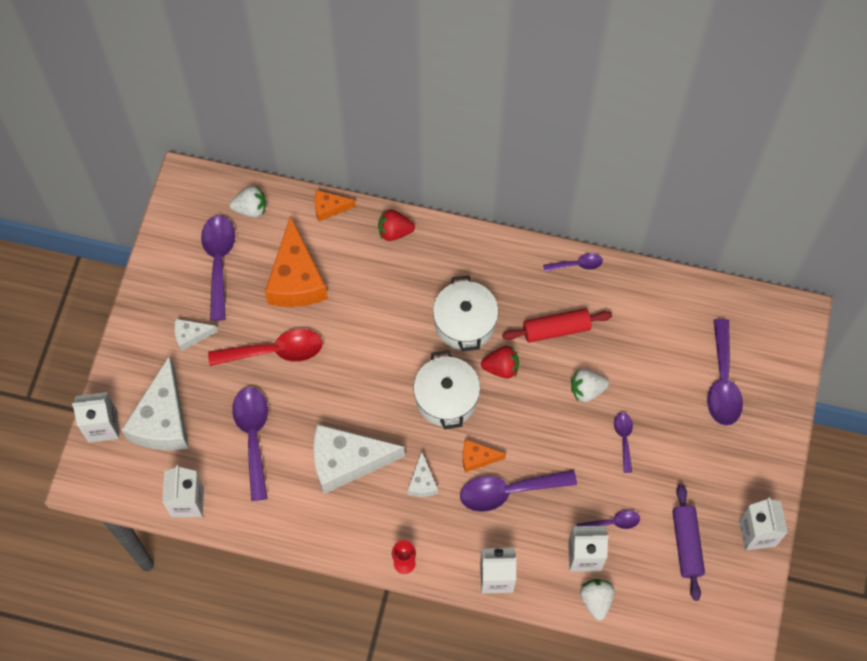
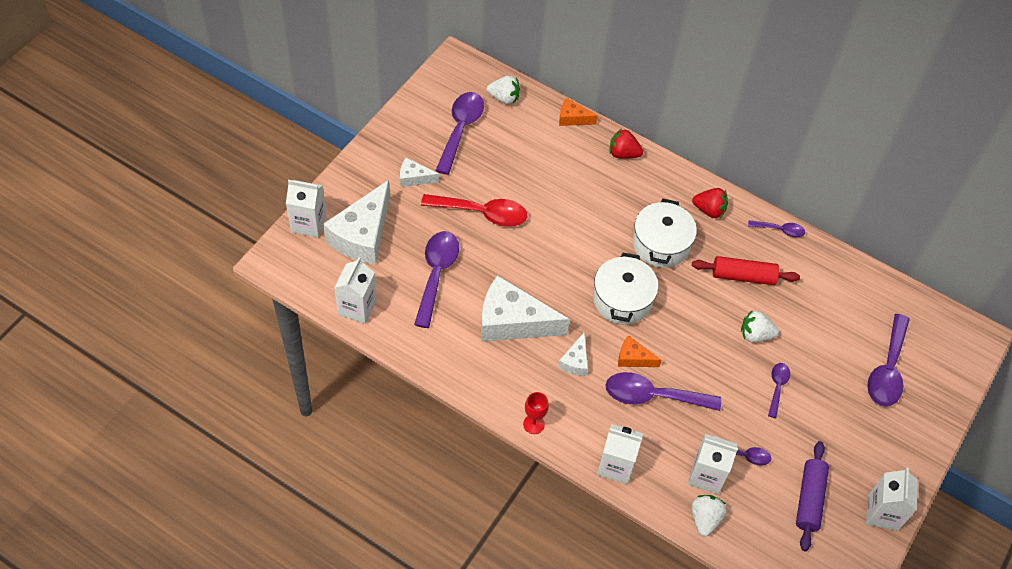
camera: 15 degrees right, 10 degrees down
orange cheese [265,216,328,307] -> none
red strawberry [481,346,519,379] -> red strawberry moved to [692,188,728,218]

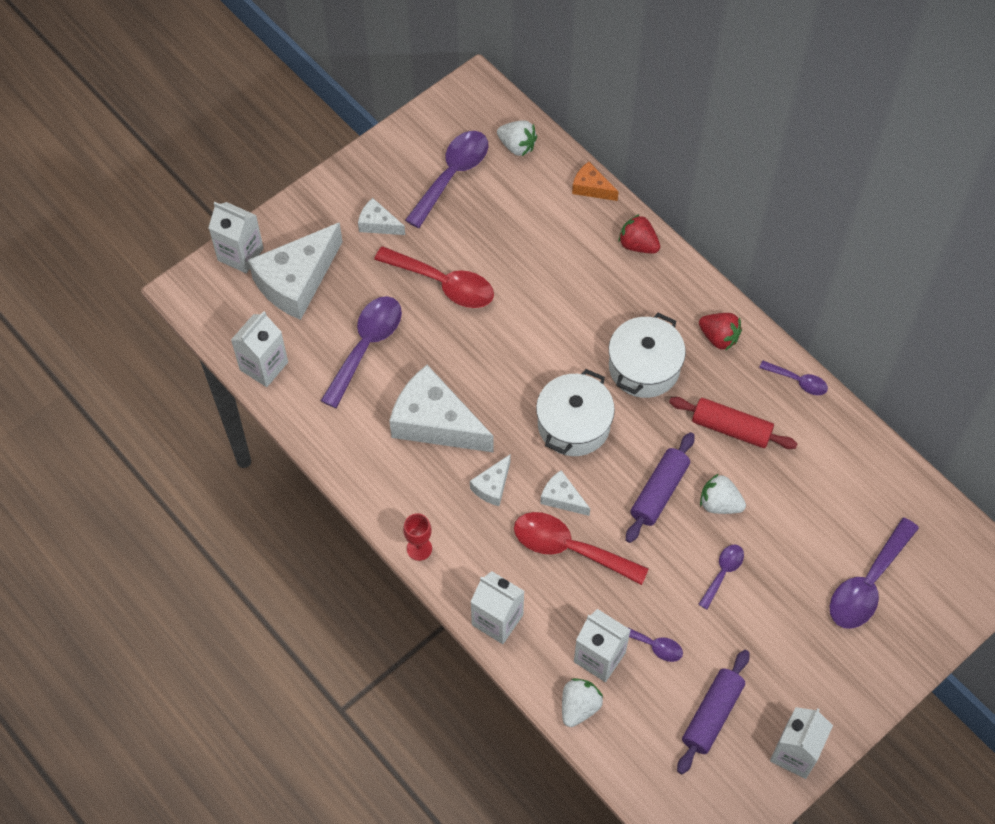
camera: 20 degrees right, 5 degrees up
purple spoon [606,372,721,411] -> red spoon [514,512,649,585]
orange cheese [618,335,662,367] -> white cheese [540,470,590,516]
none -> purple rolling pin [626,432,695,543]

